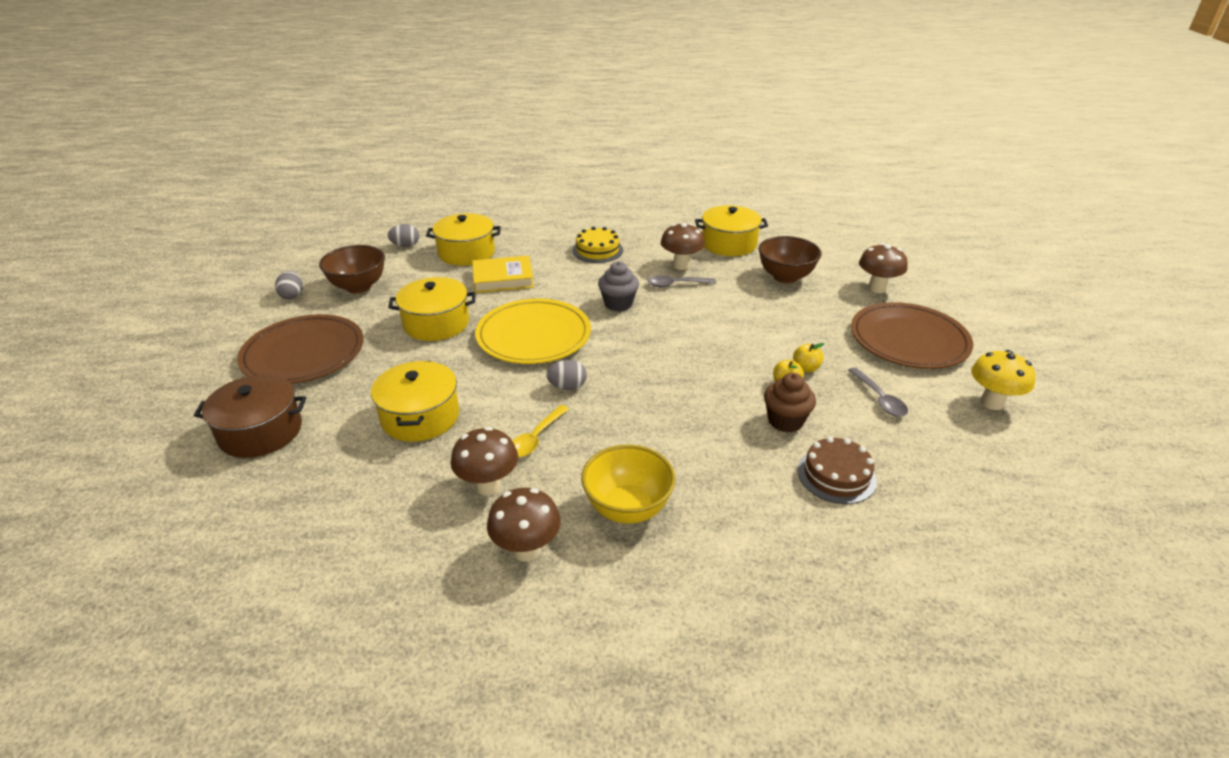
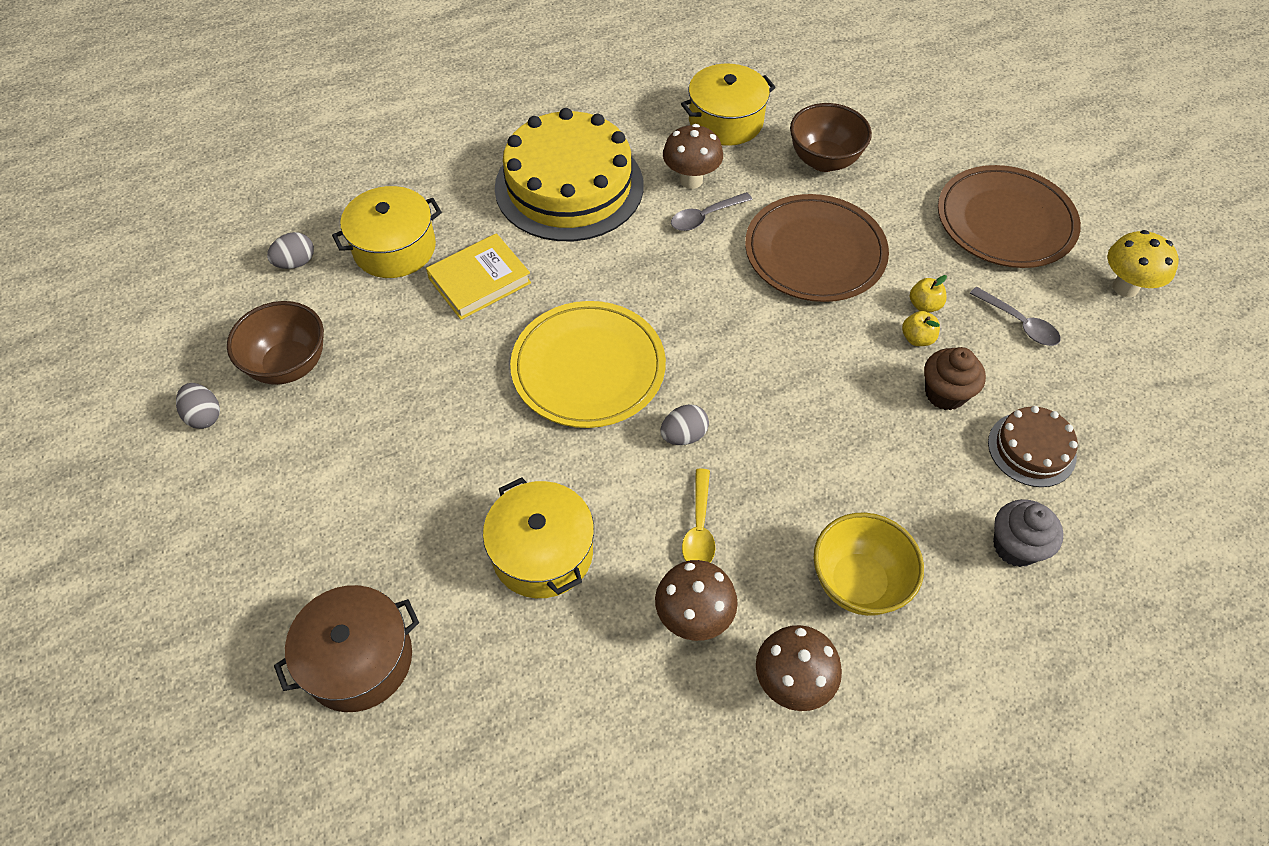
camera: 25 degrees left, 20 degrees up
brown plate [237,314,363,384] -> brown plate moved to [745,194,889,302]
yellow pot [388,277,476,341] -> none
yellow cake [572,227,623,263] -> yellow cake [495,108,643,241], size x2.08
grey cupcake [598,261,639,312] -> grey cupcake moved to [993,499,1063,567]
brown mushroom [859,243,908,293] -> none

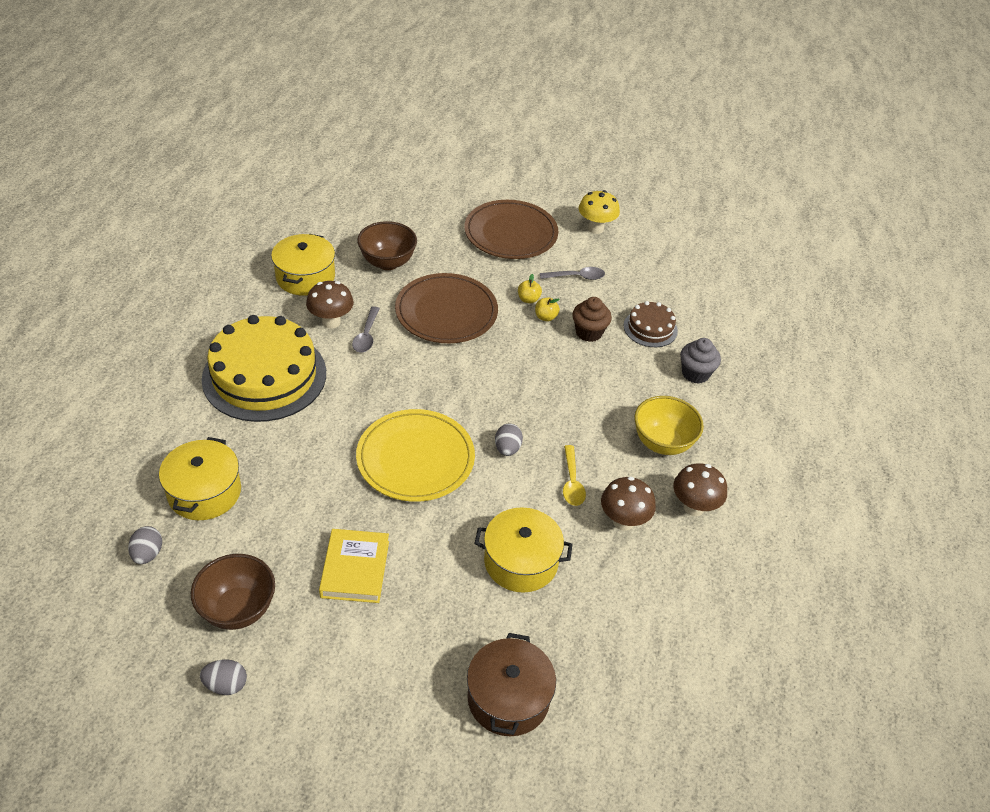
camera: 55 degrees left, 10 degrees down
yellow book [426,233,531,320] -> yellow book moved to [319,529,389,603]
yellow spoon [682,469,715,563] -> yellow spoon turned 45 degrees clockwise [563,445,586,506]

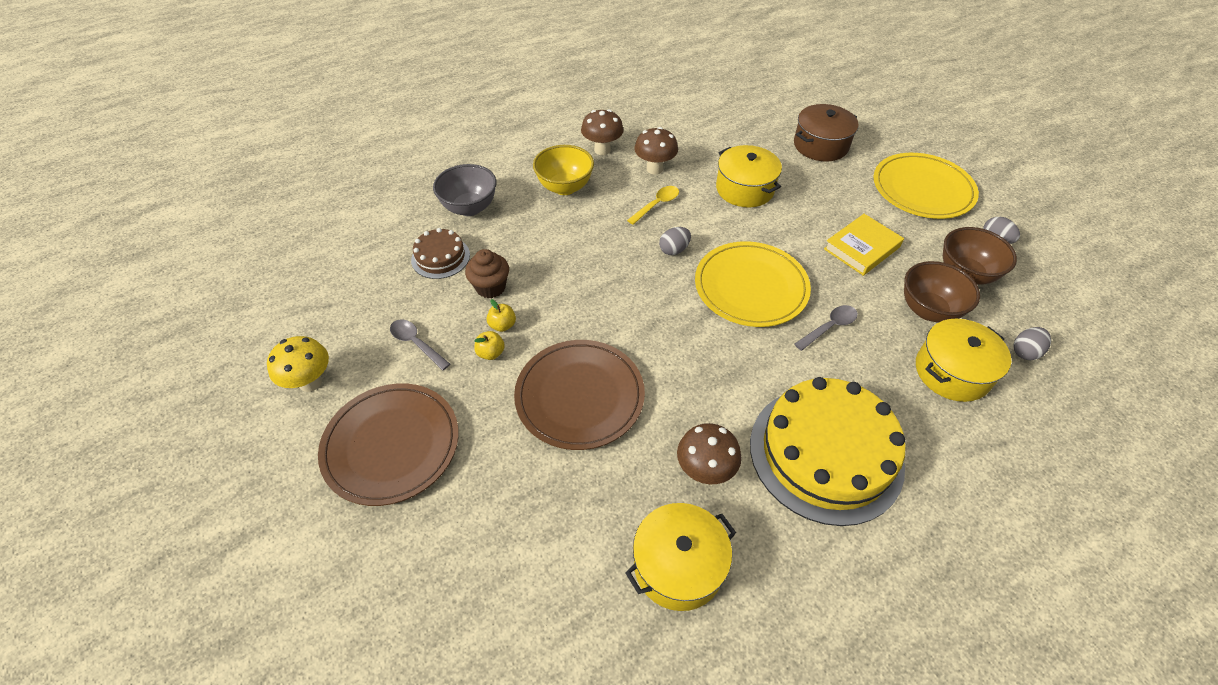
camera: 130 degrees left, 5 degrees up
grey spoon [352,306,380,353] -> grey spoon moved to [794,305,858,351]
brown bowl [357,221,417,270] -> brown bowl moved to [904,261,980,323]
grey cupcake [680,338,721,384] -> grey bowl [433,164,497,216]
none -> yellow plate [873,153,979,219]

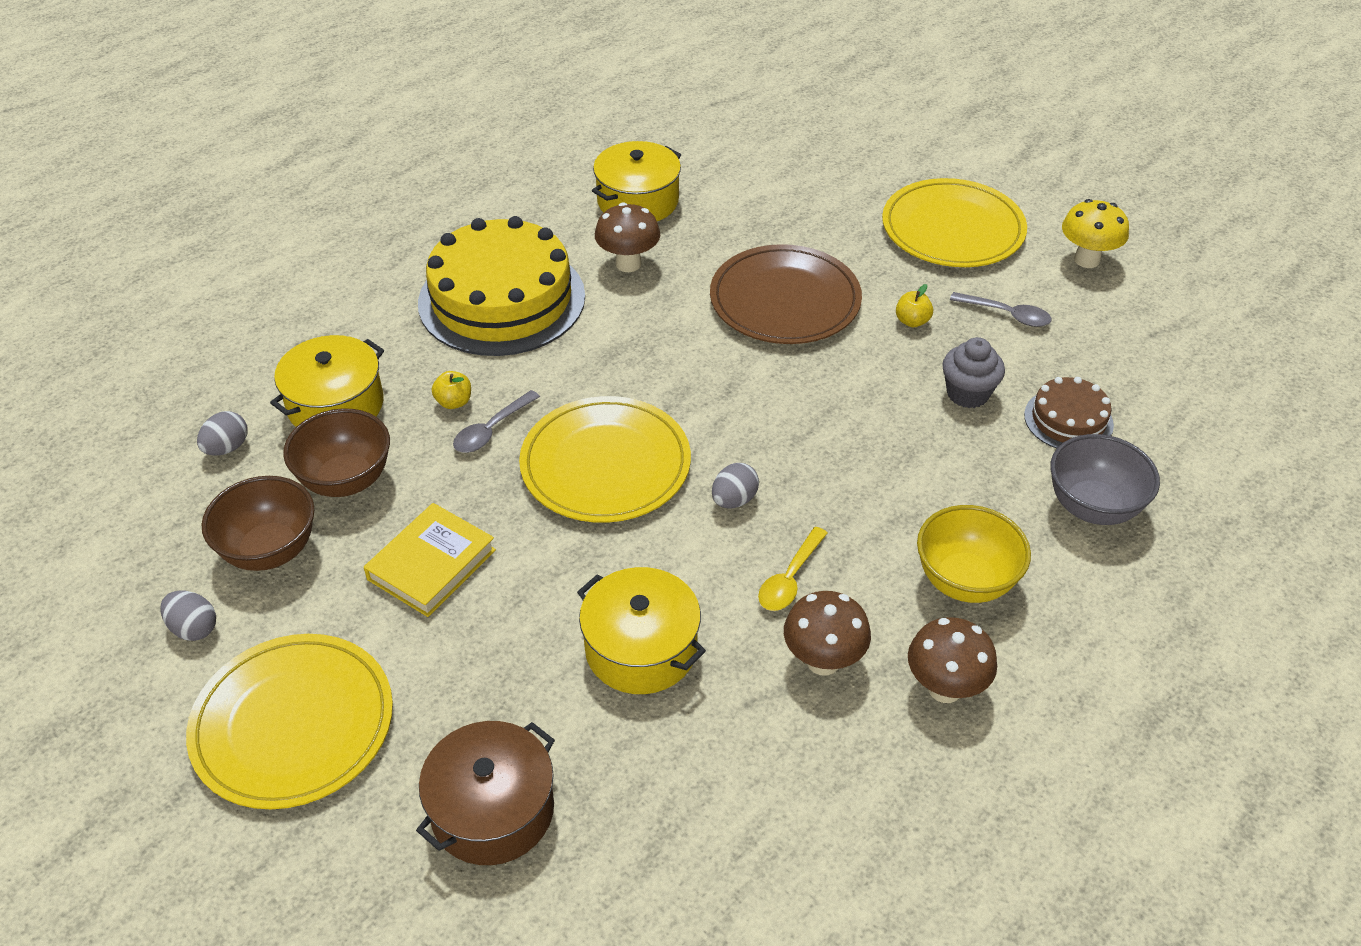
camera: 165 degrees right, 5 degrees down
brown plate [318,383,459,506] -> yellow plate [882,178,1027,267]
brown cupcake [465,249,509,298] -> grey cupcake [942,337,1005,408]
yellow apple [486,299,516,332] -> yellow apple moved to [432,371,471,409]

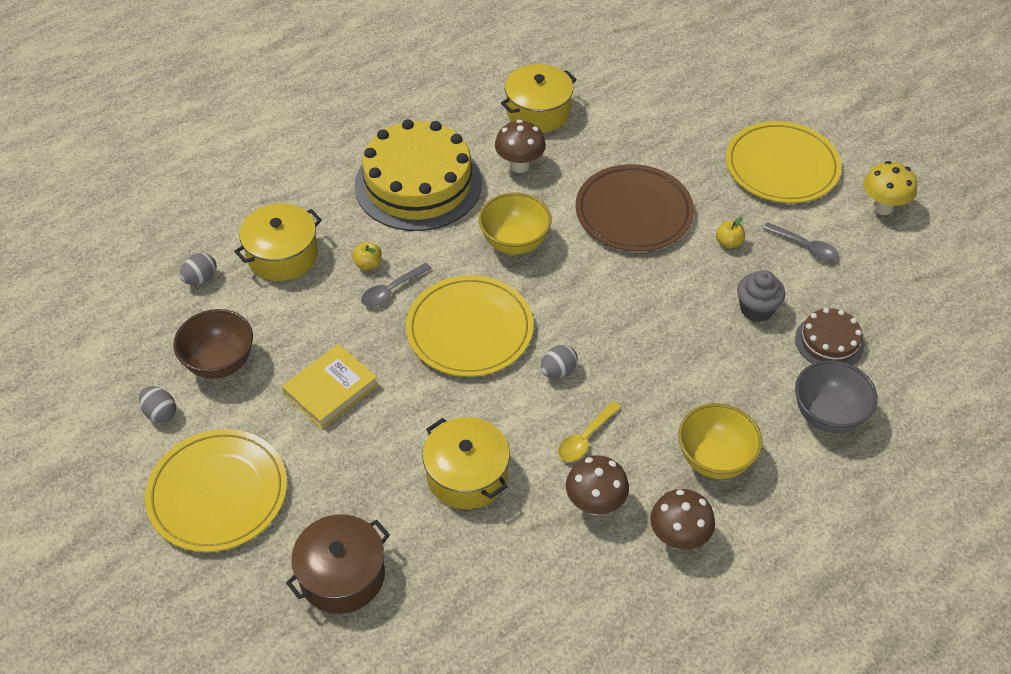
camera: 10 degrees right, 5 degrees up
brown bowl [283,409,390,497] -> none
none -> yellow bowl [479,193,552,255]

